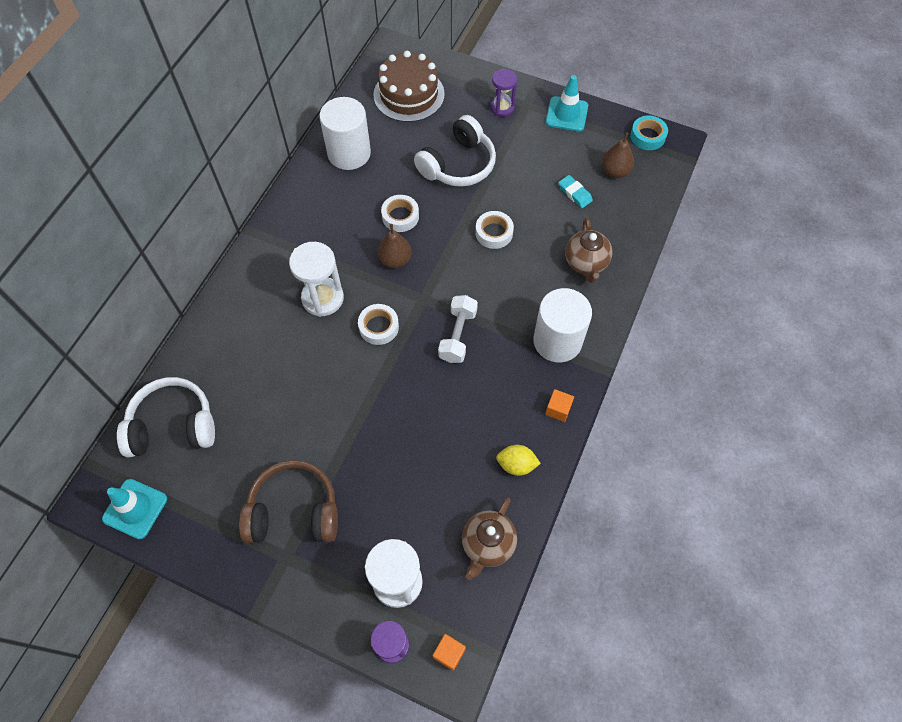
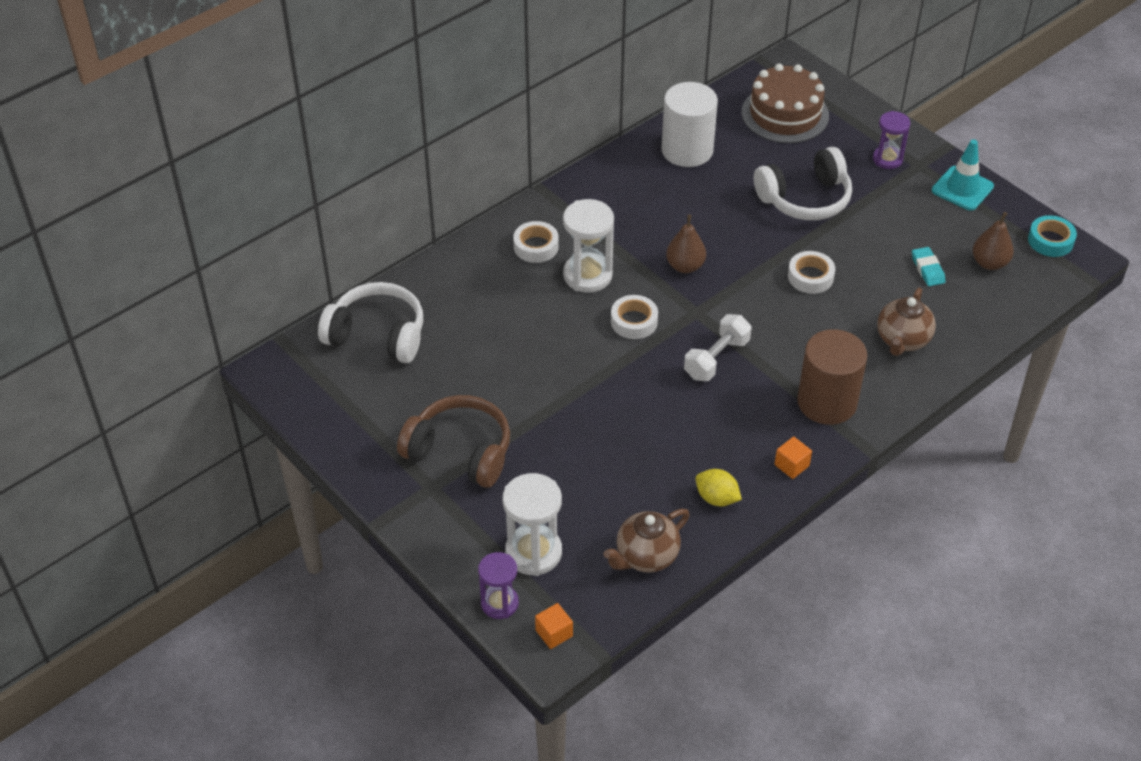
camera: 25 degrees right, 15 degrees down
turquoise traffic cone [102,479,167,539] -> none
white tape [381,195,419,232] -> white tape moved to [513,221,559,263]
white cylinder [533,288,592,362] -> brown cylinder [797,329,868,425]

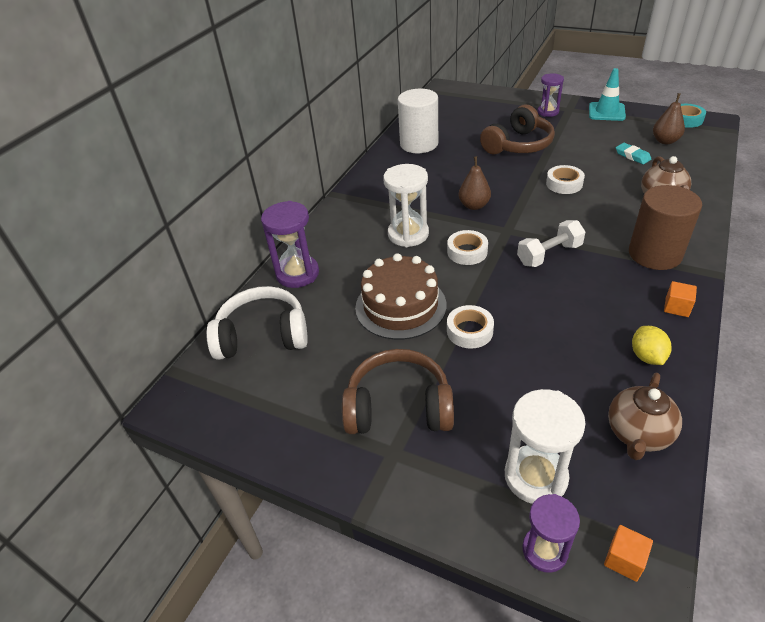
camera: 20 degrees left, 5 degrees down
white tape [513,221,559,263] -> white tape moved to [447,305,494,349]
white dumbbell [684,314,752,381] -> white dumbbell turned 45 degrees clockwise [517,220,585,267]
yellow lemon [695,469,742,506] -> yellow lemon turned 75 degrees clockwise [632,326,672,365]
brown cake [742,64,829,143] -> brown cake moved to [355,253,446,340]
white headphones [754,147,852,220] -> brown headphones [480,104,555,154]
none -> purple hourglass [261,201,319,288]

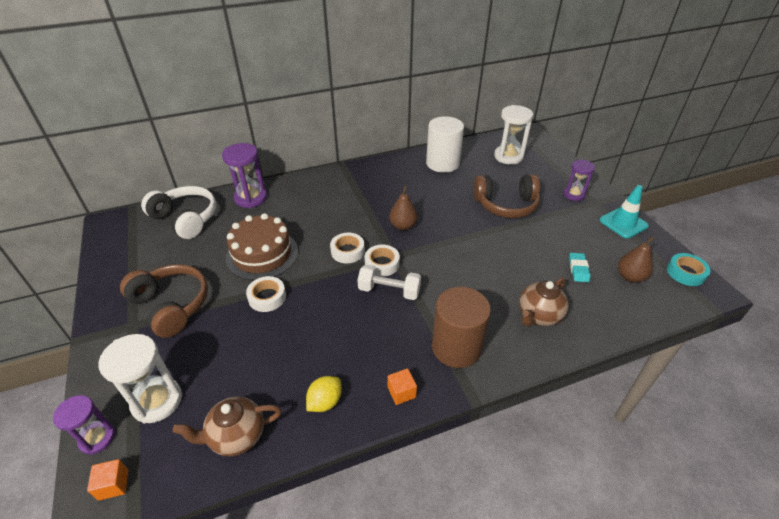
camera: 40 degrees right, 0 degrees up
white hourglass [383,164,429,247] -> white hourglass moved to [494,105,533,165]
white tape [546,165,585,194] -> white tape moved to [364,245,400,277]

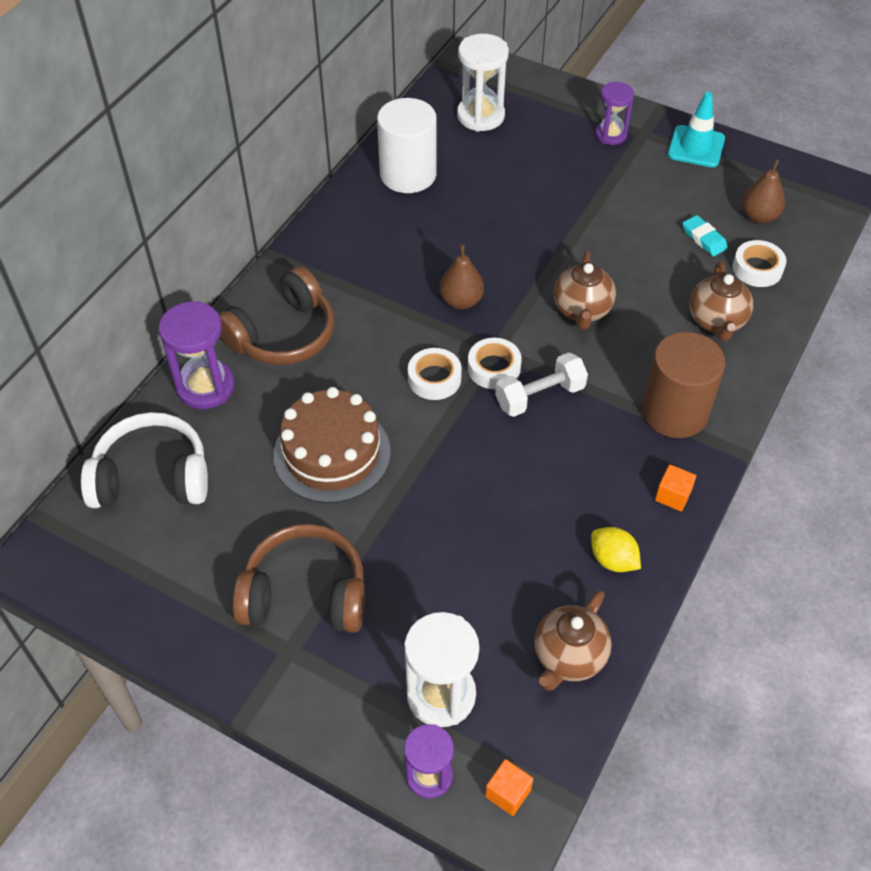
camera: 40 degrees left, 10 degrees up
white tape [246,276,286,312] -> white tape moved to [733,240,786,287]
yellow lemon [306,376,342,412] -> yellow lemon turned 45 degrees counterclockwise [591,527,641,572]
brown headphones [474,174,540,218] -> brown headphones moved to [219,266,335,365]
turquoise tape [667,253,711,286] -> none
none -> brown teapot [553,251,616,330]

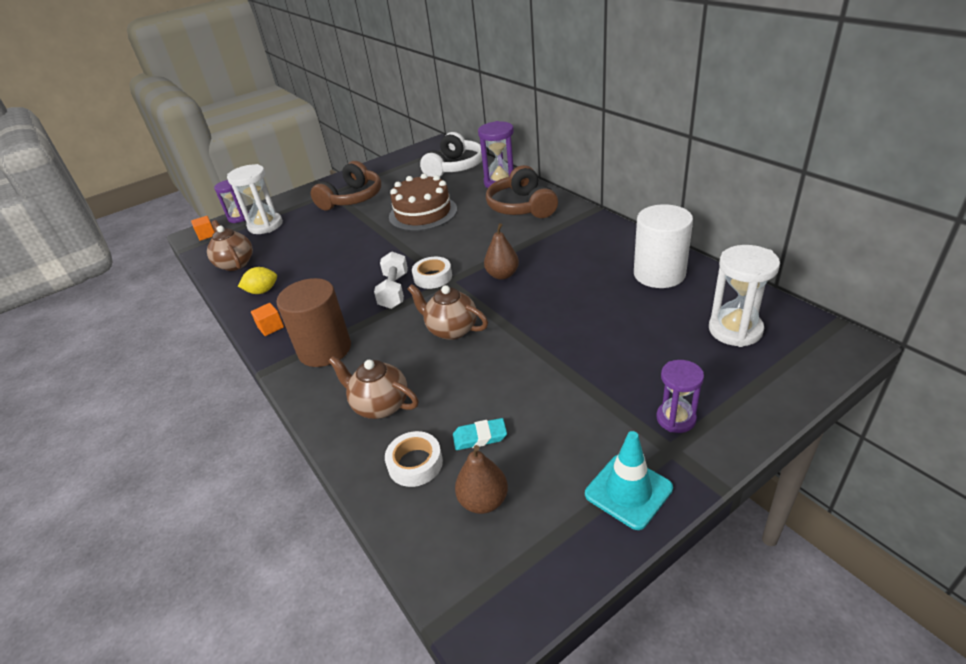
camera: 120 degrees right, 15 degrees down
white tape [408,348,462,400] -> none

